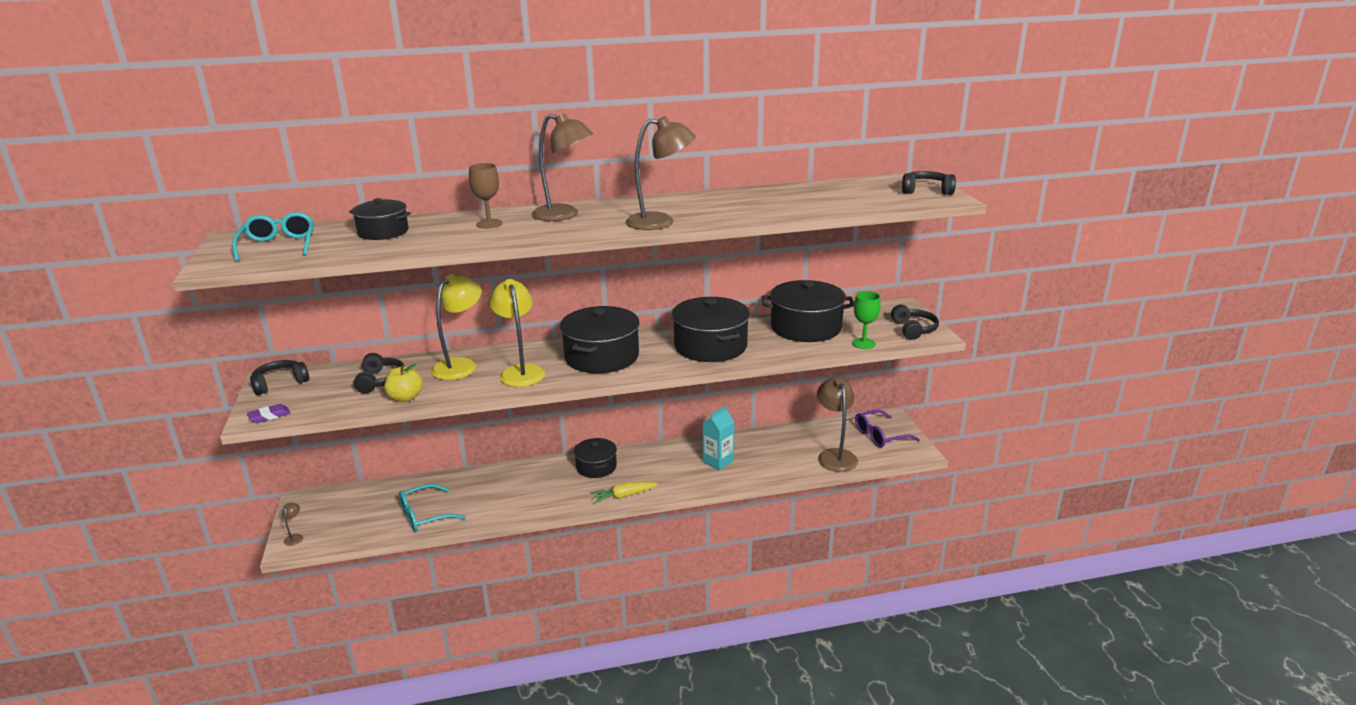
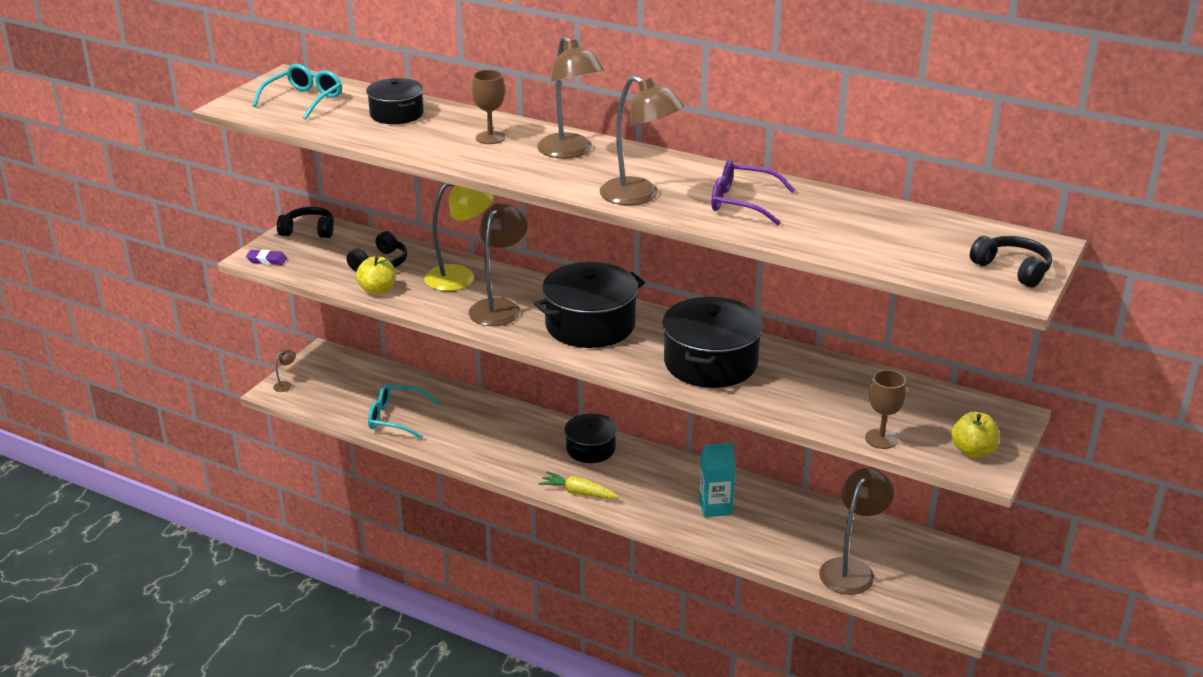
camera: 40 degrees right, 5 degrees up
yellow lamp [489,279,545,387] -> brown lamp [469,203,528,326]
black pot [762,280,854,342] -> none
green goblet [852,291,881,349] -> brown goblet [865,370,906,449]
purple glasses [855,410,920,448] -> purple glasses moved to [711,160,795,225]
black headphones [891,305,939,340] -> yellow apple [951,412,1000,458]

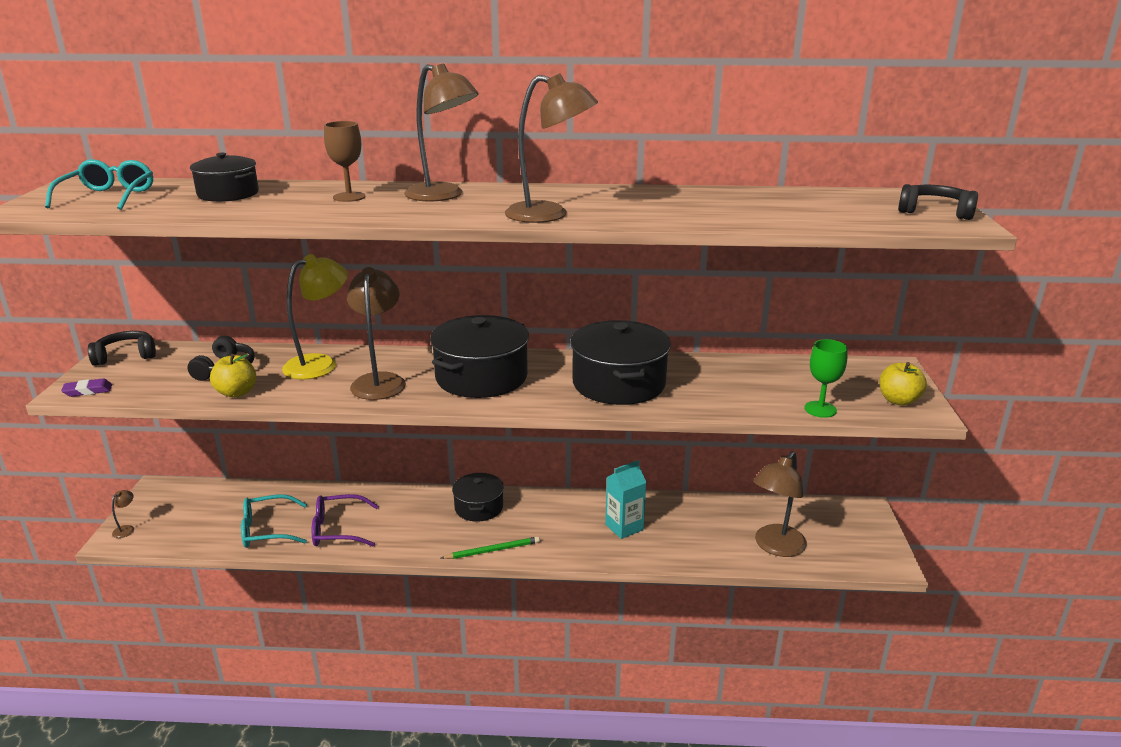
camera: 25 degrees left, 5 degrees down
yellow carrot [539,471,619,499] -> green pencil [441,536,540,559]
purple glasses [711,160,795,225] -> purple glasses moved to [312,494,379,546]
brown lamp [819,468,894,595] -> brown lamp turned 150 degrees counterclockwise [753,451,807,557]
brown goblet [865,370,906,449] -> green goblet [804,339,848,418]

